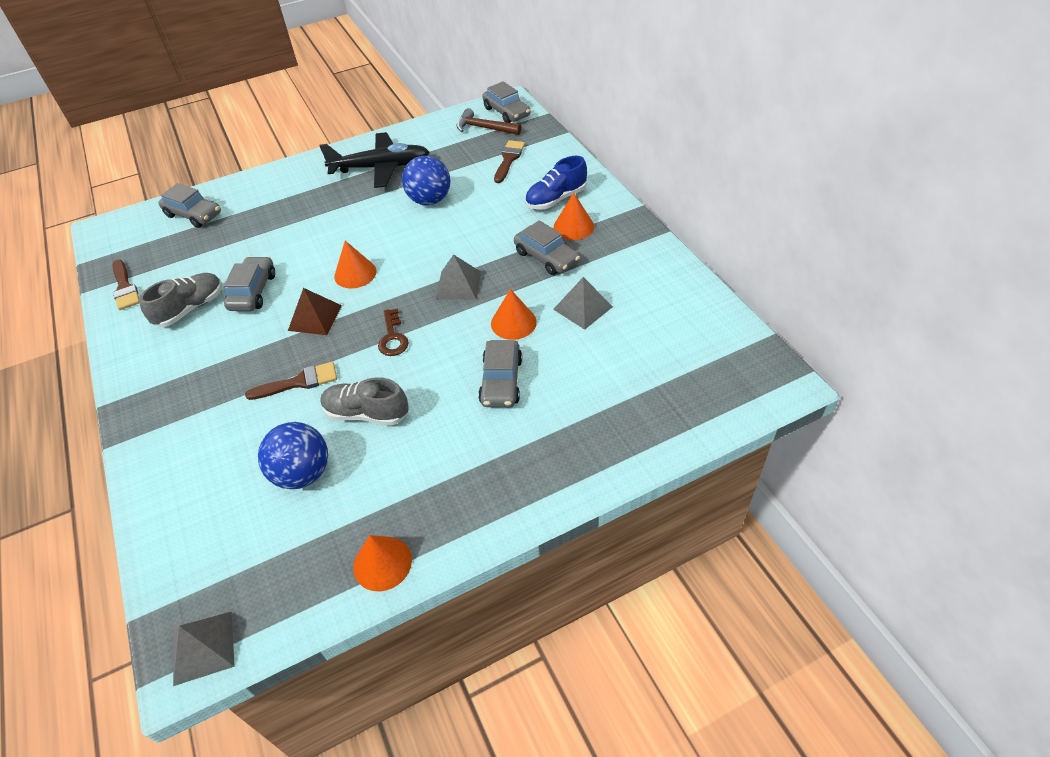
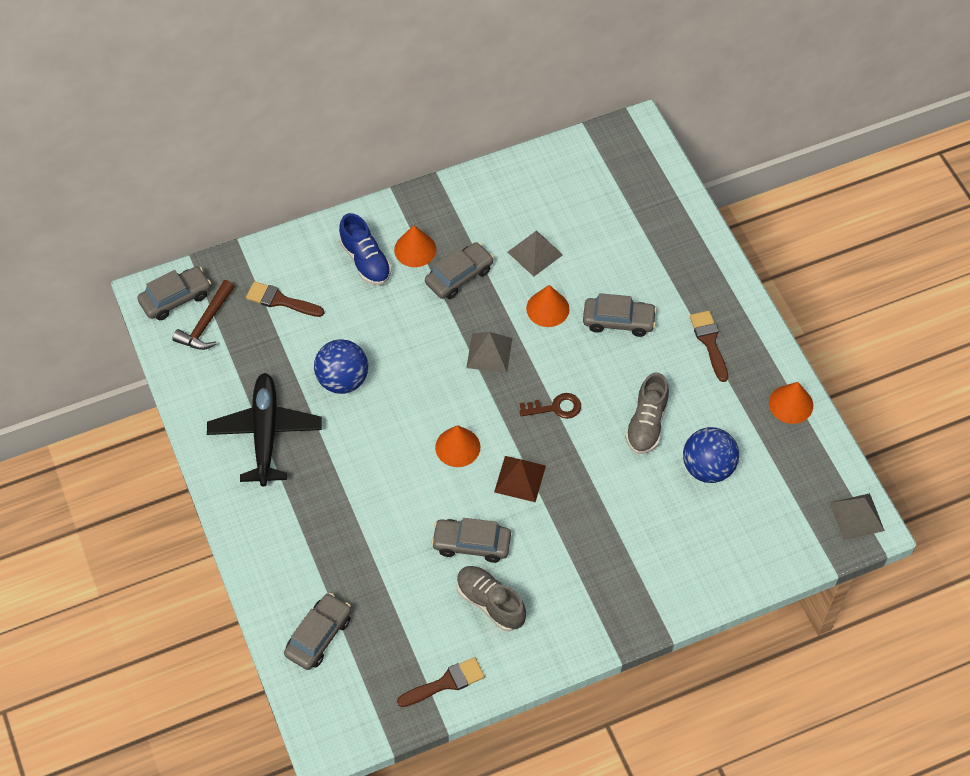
camera: 90 degrees left, 10 degrees up
brown brush [245,362,337,400] -> brown brush moved to [690,311,728,382]

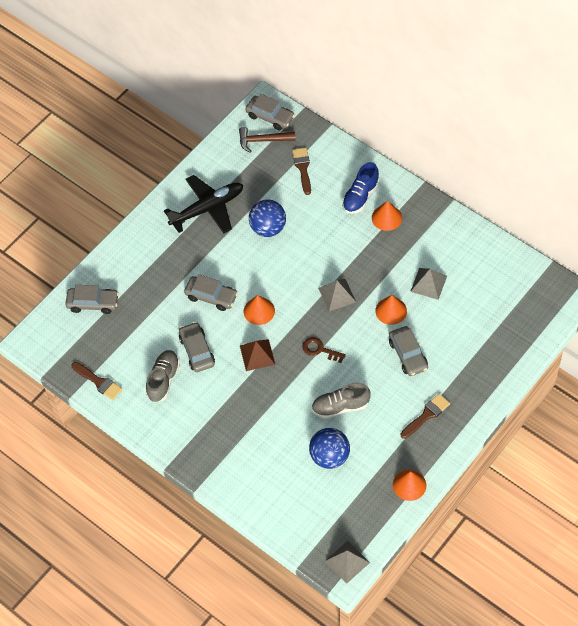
camera: 65 degrees right, 0 degrees up
grey car [425,242,494,299] -> grey car moved to [184,274,238,311]
brown key [520,393,581,419] -> brown key turned 150 degrees clockwise [302,337,346,363]

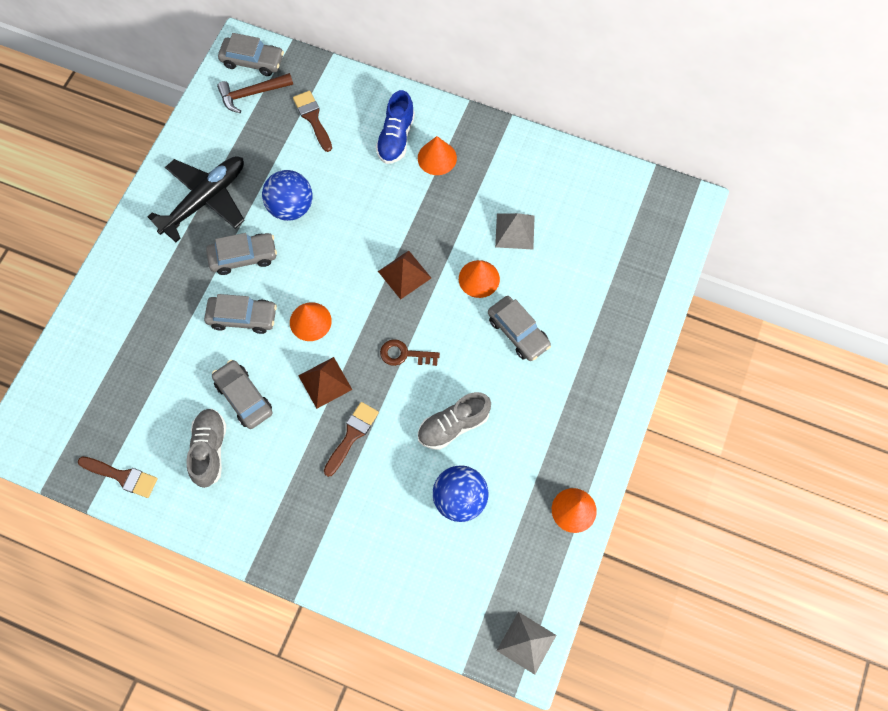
camera: 20 degrees left, 10 degrees up
grey car [66,285,119,314] -> grey car moved to [206,233,277,275]
grey pyramid [318,279,356,311] -> brown pyramid [378,251,431,300]
brown brush [401,394,450,439] -> brown brush moved to [324,402,379,477]

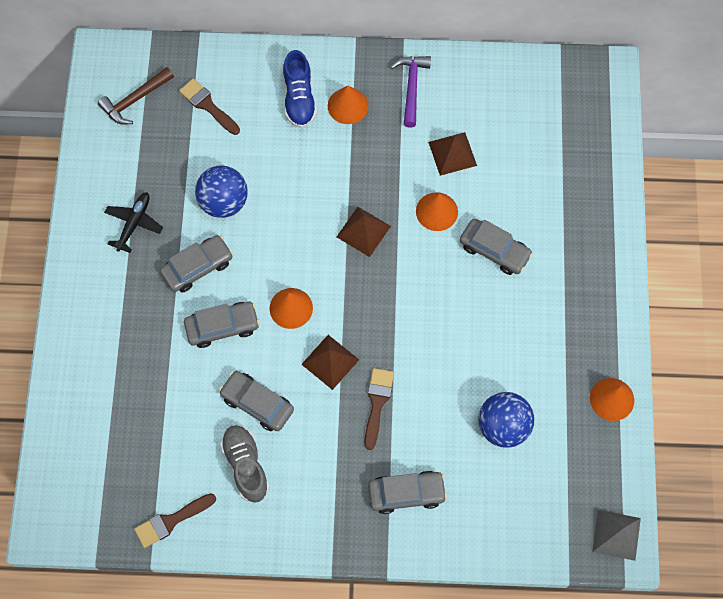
camera: 20 degrees left, 0 degrees up
brown brush [78,456,158,498] -> brown brush turned 150 degrees clockwise [134,493,216,548]
black plane [148,156,244,242] -> black plane [104,192,163,253], size x0.57
grey car [218,33,284,76] -> grey car moved to [368,471,447,514]
brown key [380,339,440,366] -> none
grey shoe [418,392,491,450] -> none
grey pyramid [495,213,535,249] -> brown pyramid [428,132,477,176]
none -> purple hammer [390,56,431,128]

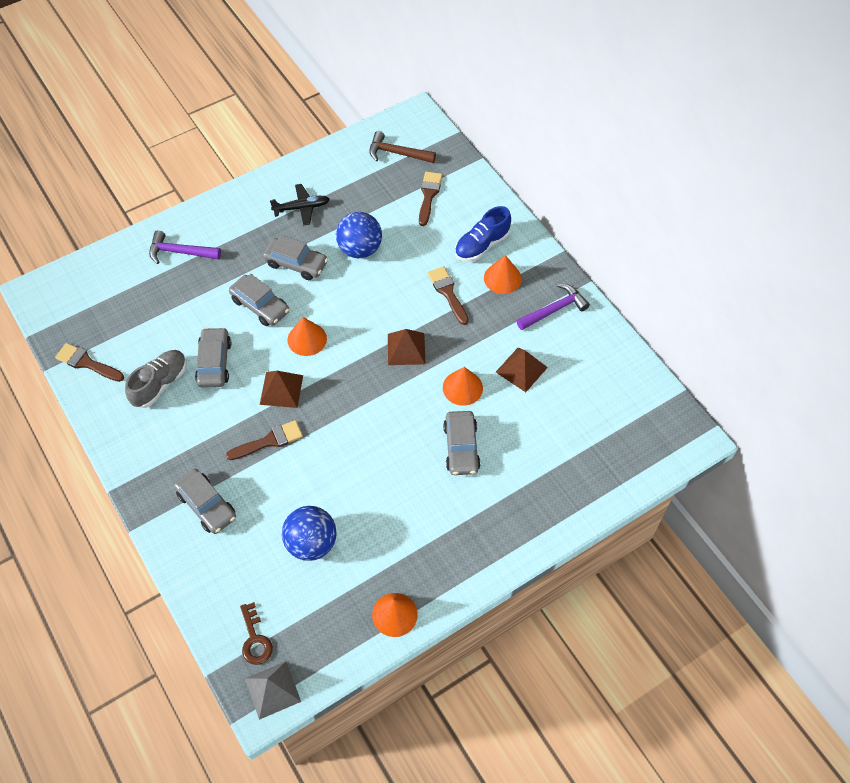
camera: 55 degrees right, 10 degrees down
none -> purple hammer [149,230,221,264]
none -> brown key [240,602,273,665]
none -> brown brush [428,266,469,325]

